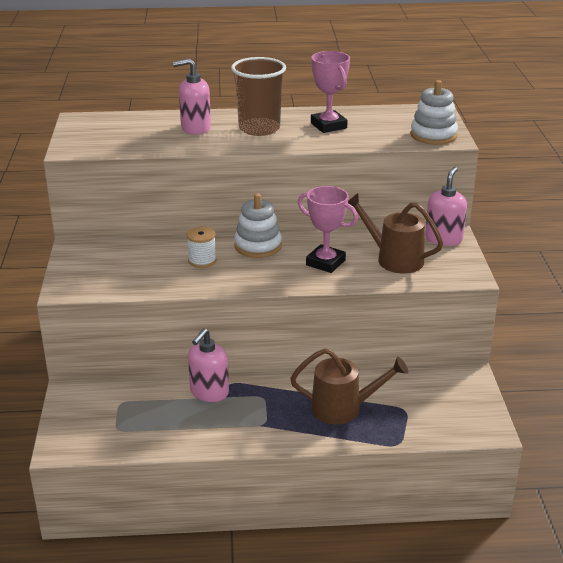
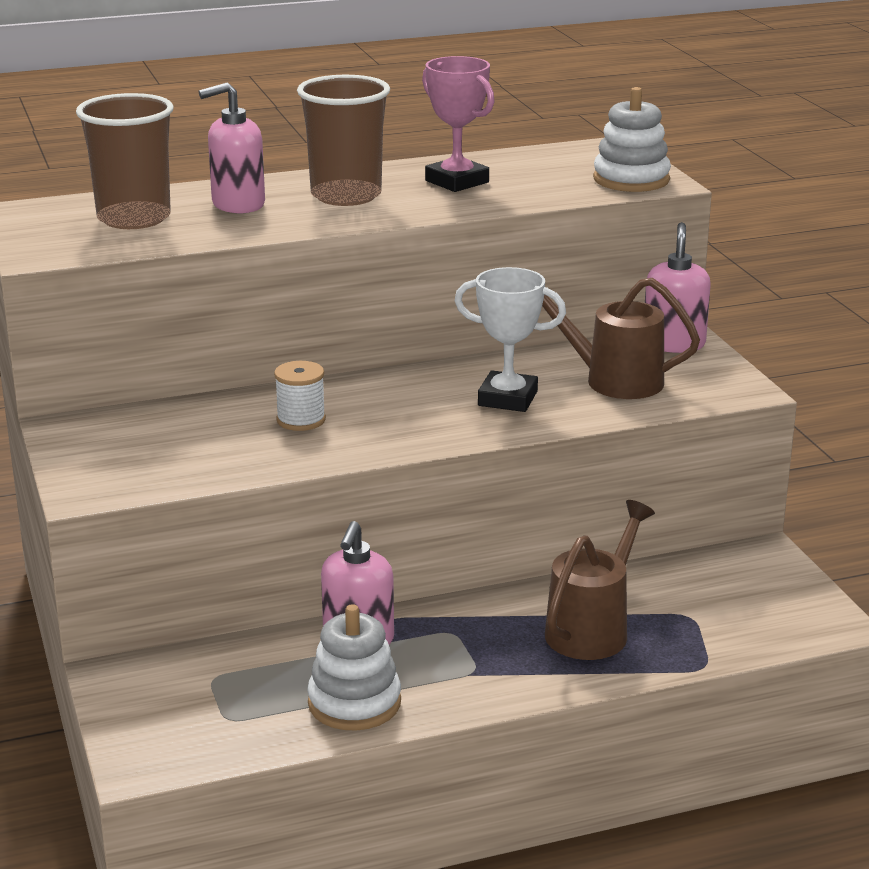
camera: 15 degrees left, 5 degrees down
white stacking toy [234,193,282,258] -> white stacking toy moved to [307,604,401,730]
brown watering can [290,348,408,424] -> brown watering can turned 45 degrees counterclockwise [545,500,655,660]
pink trophy [298,186,358,273] -> white trophy [455,267,566,412]
none -> brown cup [76,93,174,229]

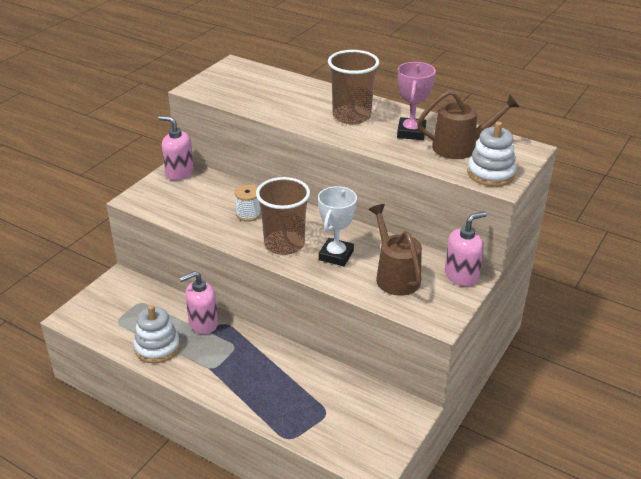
camera: 50 degrees right, 10 degrees up
brown cup [76,93,174,229] -> brown cup moved to [256,177,310,255]
pink soap dispenser [199,82,265,213] -> pink soap dispenser moved to [158,116,194,181]
white trophy [455,267,566,412] -> white trophy turned 45 degrees clockwise [318,186,357,267]
brown watering can [545,500,655,660] -> brown watering can moved to [417,90,520,159]

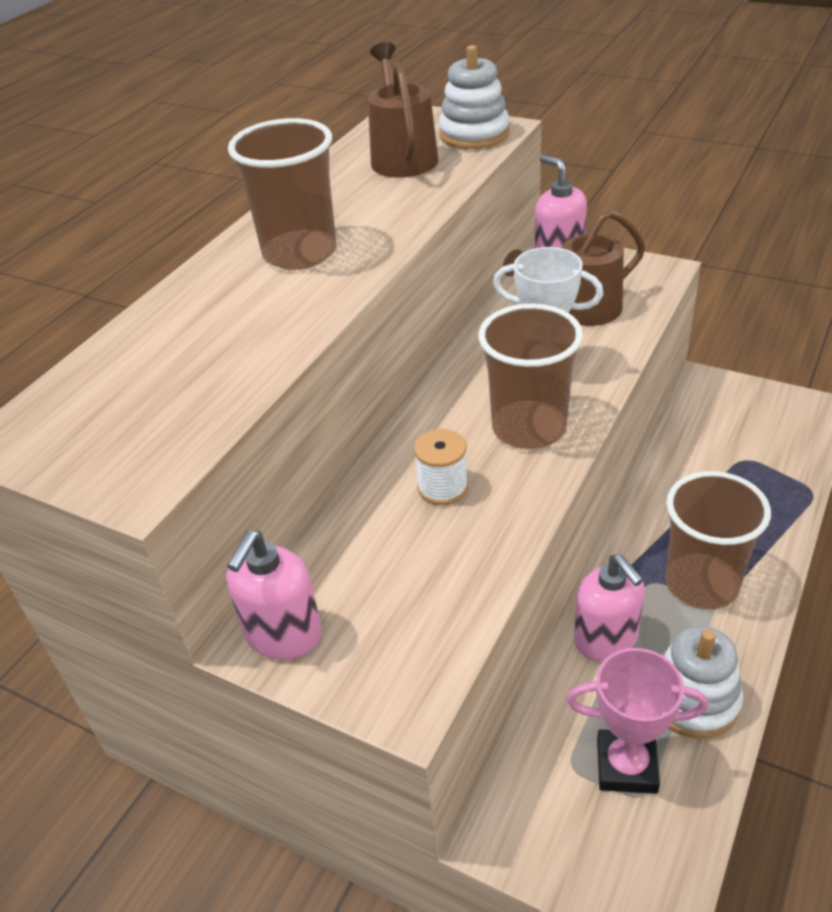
camera: 90 degrees left, 5 degrees up
pink trophy [397,62,436,140] -> pink trophy moved to [567,648,709,794]
none -> brown cup [665,471,771,609]

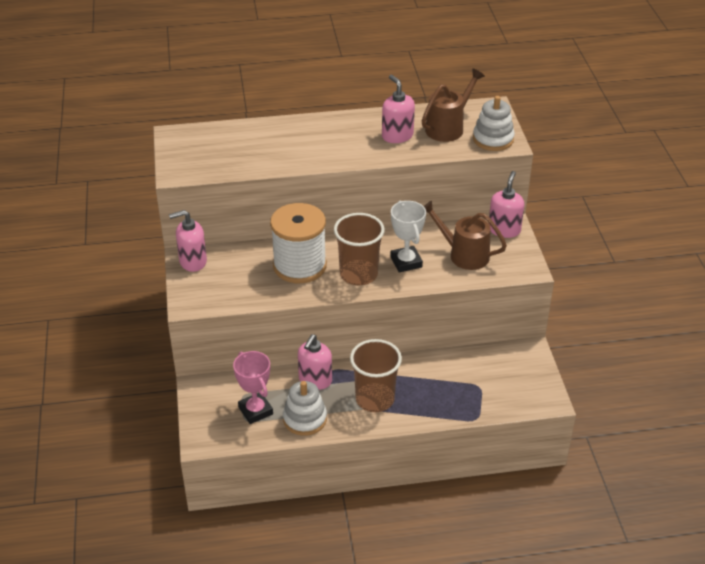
camera: 50 degrees right, 0 degrees up
brown cup [228,118,336,270] -> none
white spool [414,429,468,505] -> white spool [270,203,327,283], size x2.19
none -> pink soap dispenser [382,75,415,143]

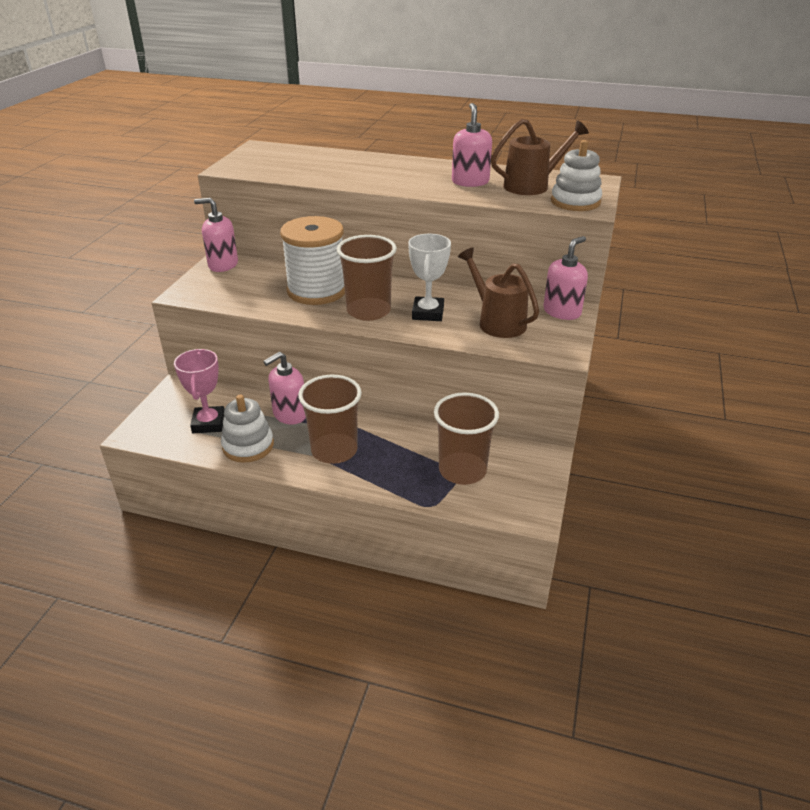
camera: 25 degrees right, 5 degrees down
none -> brown cup [434,392,499,485]

